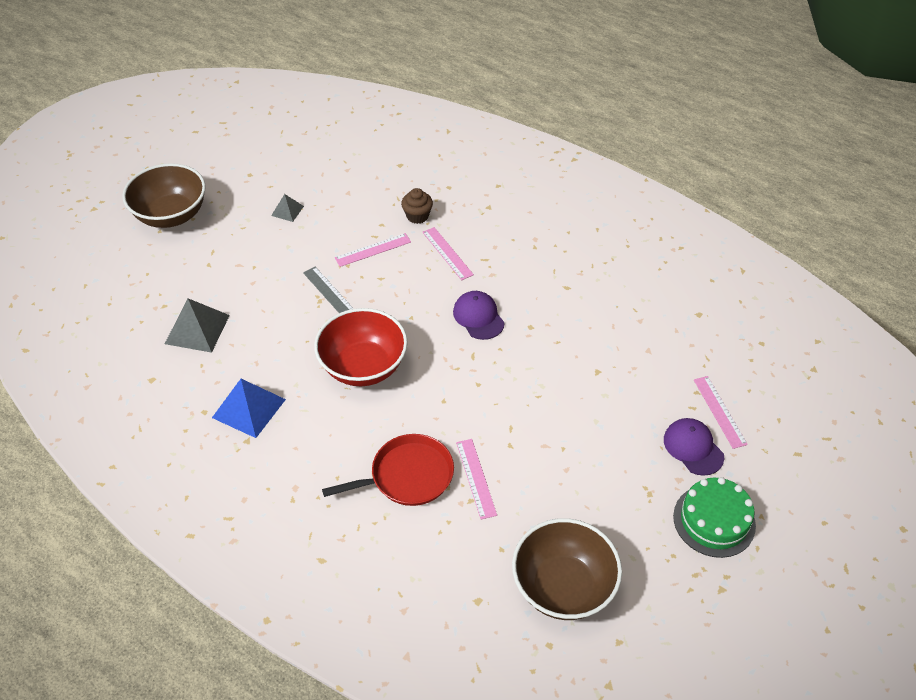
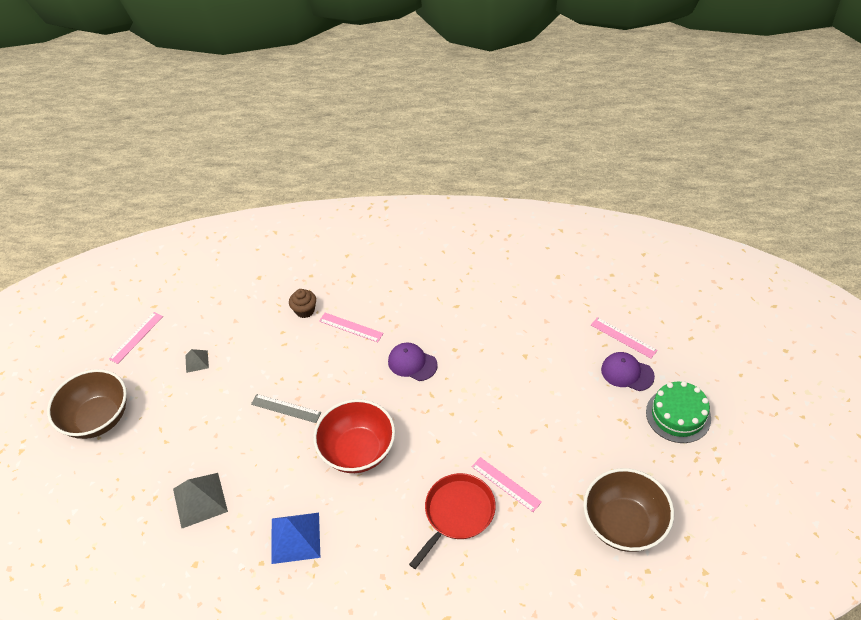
camera: 30 degrees left, 0 degrees up
pink ruler [335,233,411,267] -> pink ruler moved to [109,312,163,364]

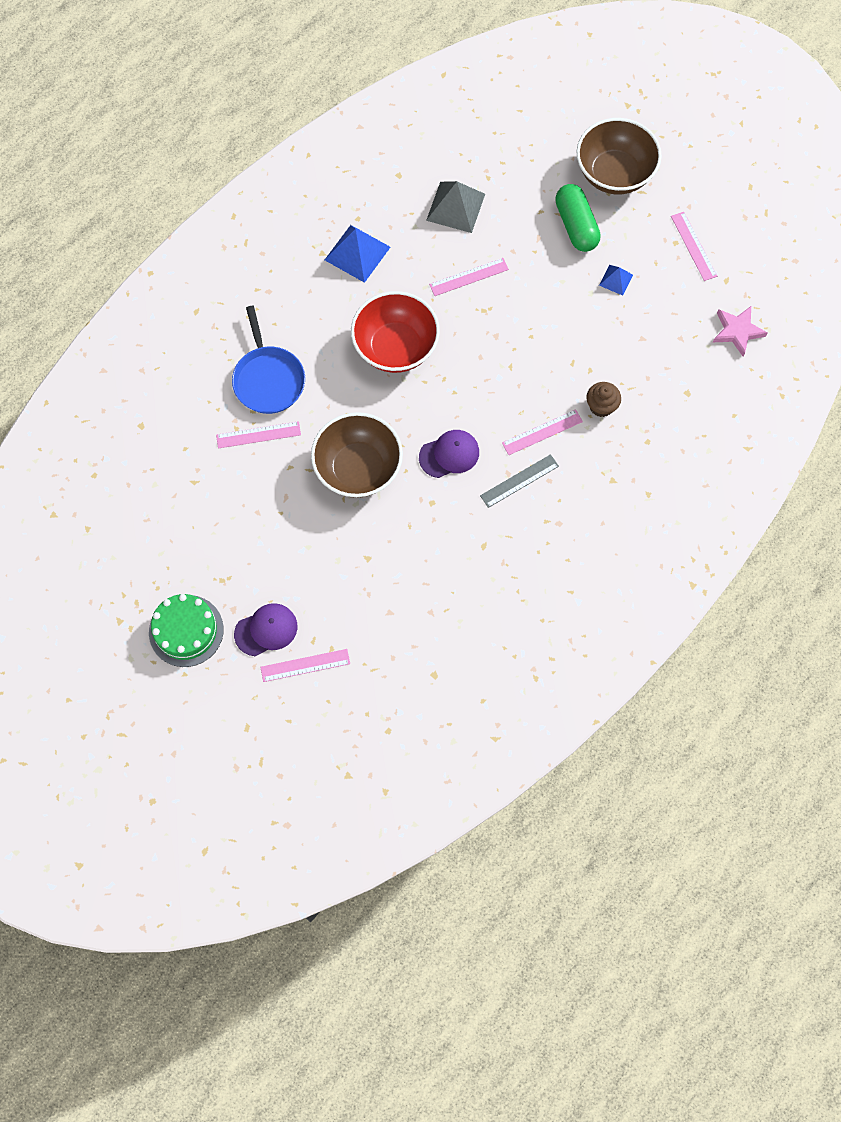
camera: 125 degrees right, 20 degrees up
grey pyramid [185,349,209,373] -> blue pyramid [599,265,633,296]
grey ruler [251,394,321,423] -> grey ruler moved to [480,454,559,508]
red pan [409,473,496,569] -> blue pan [232,306,305,414]
brown bowl [583,468,674,552] -> brown bowl moved to [311,412,403,498]
none -> pink ruler [429,258,509,296]
none -> green capsule [555,184,601,252]
none -> pink star [713,306,768,356]

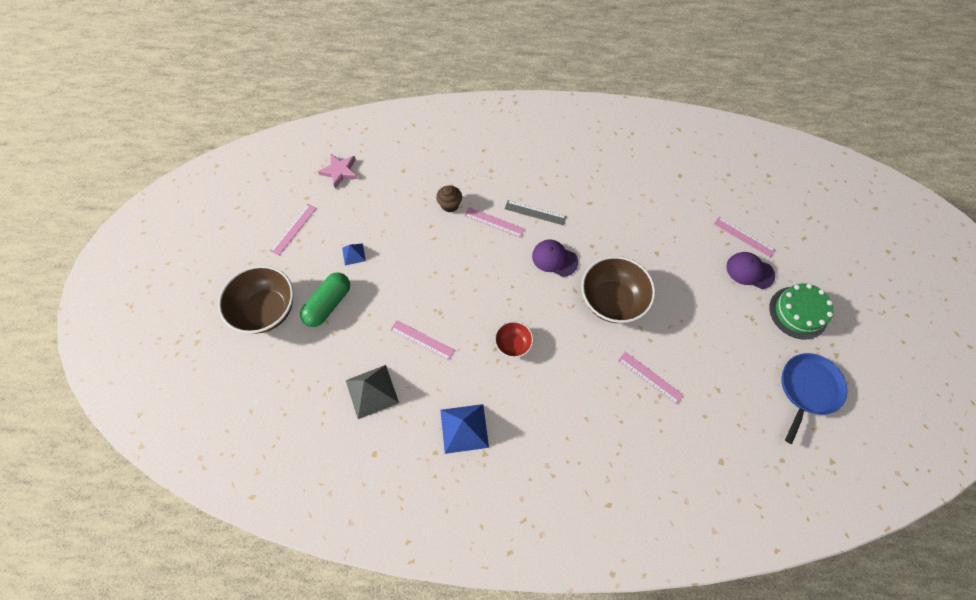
camera: 130 degrees left, 5 degrees down
blue pan [232,306,305,414] -> blue pan moved to [781,353,847,444]
red bowl [351,291,440,373] -> red bowl [495,321,533,358], size x0.52

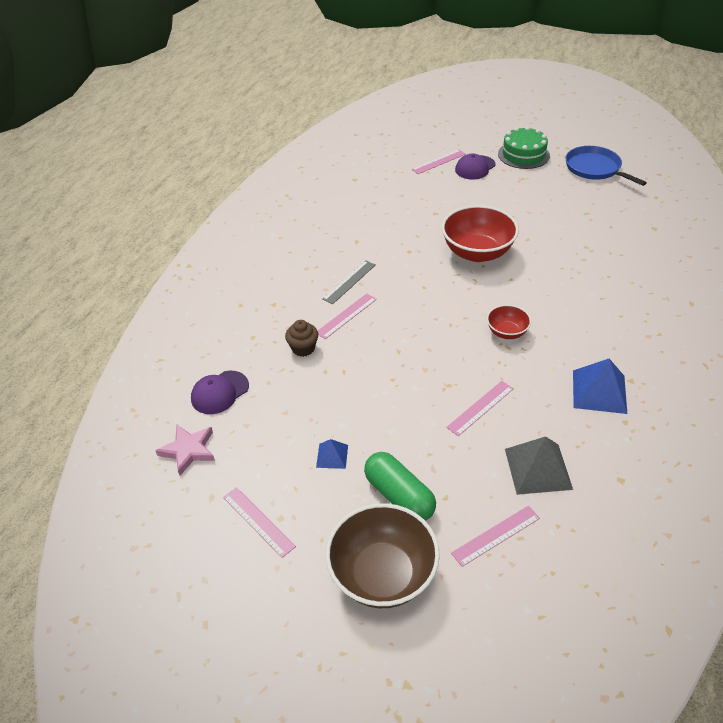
camera: 70 degrees left, 20 degrees down
purple cap [532,239,578,277] -> purple cap moved to [191,371,249,414]
brown bowl [581,256,655,323] -> red bowl [442,205,519,262]
pink ruler [618,352,684,405] -> pink ruler moved to [451,506,540,567]

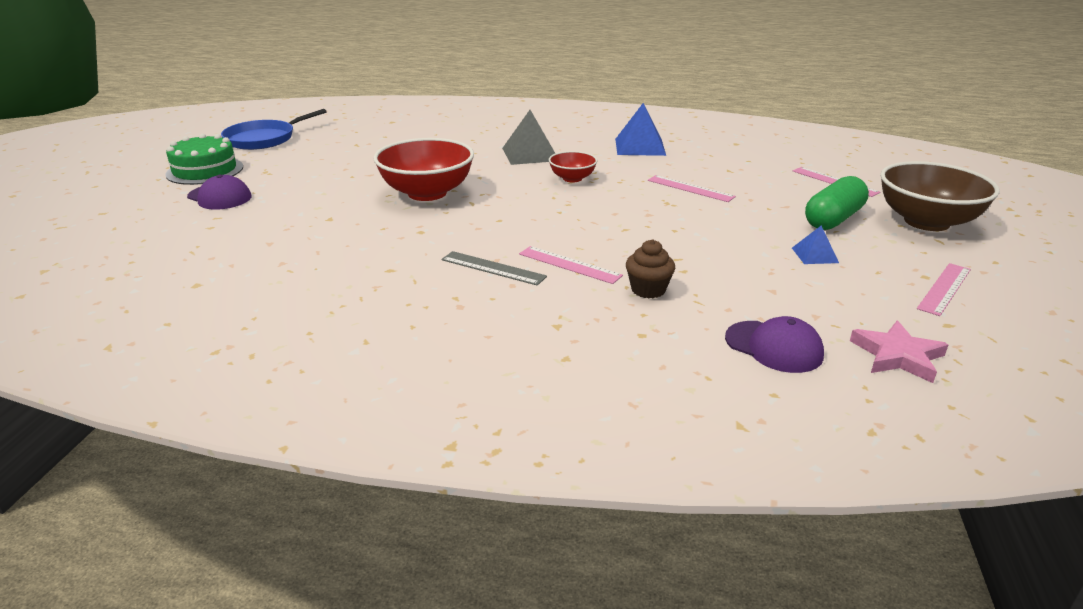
camera: 100 degrees left, 15 degrees down
pink ruler [411,150,466,174] -> none
grey pyramid [505,436,573,495] -> grey pyramid moved to [502,110,556,165]

